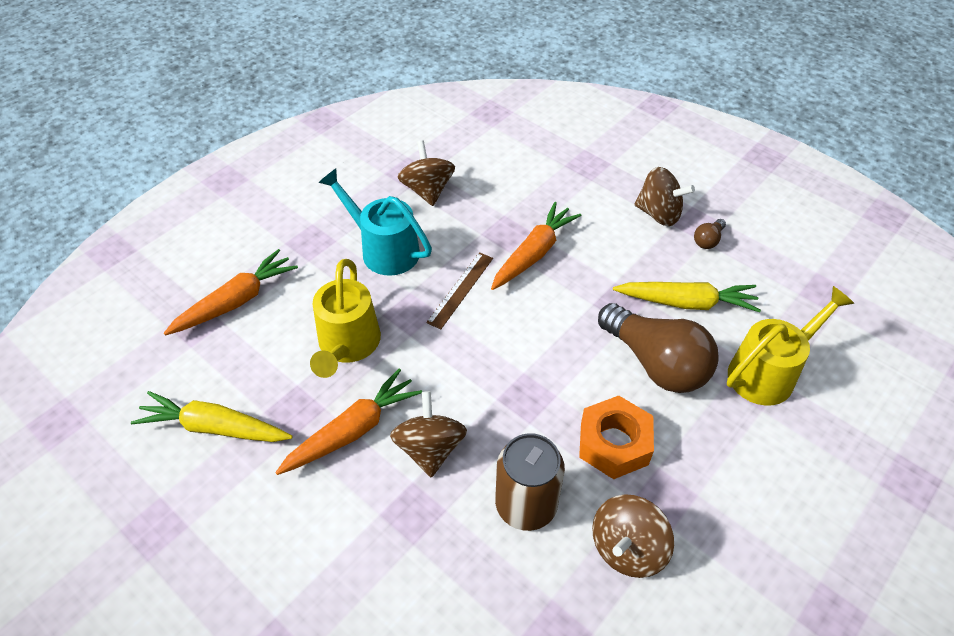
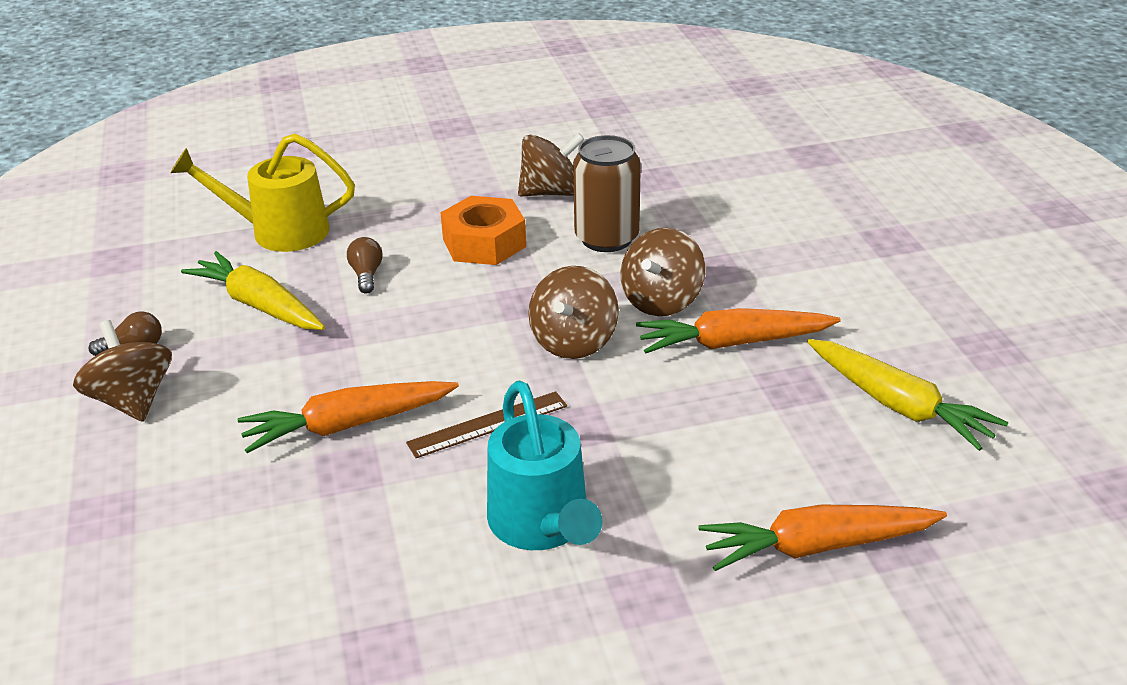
camera: 145 degrees left, 15 degrees down
yellow watering can [310,259,381,378] -> none
brown spinning top [398,140,455,206] -> brown spinning top moved to [528,266,619,359]
brown light bulb [598,303,719,393] -> brown light bulb [347,237,383,294], size x0.41

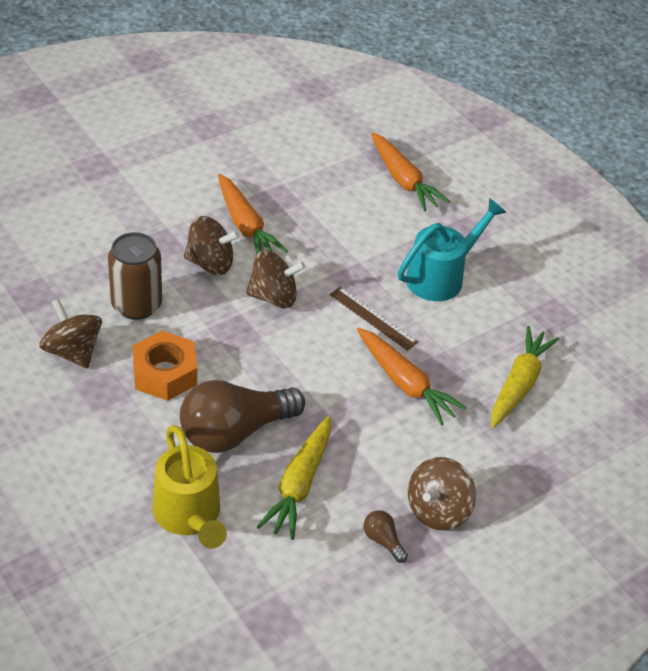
camera: 115 degrees left, 10 degrees up
brown light bulb [347,237,383,294] -> brown light bulb [180,380,305,453], size x2.42
yellow carrot [807,339,1008,451] -> yellow carrot moved to [491,326,559,428]

